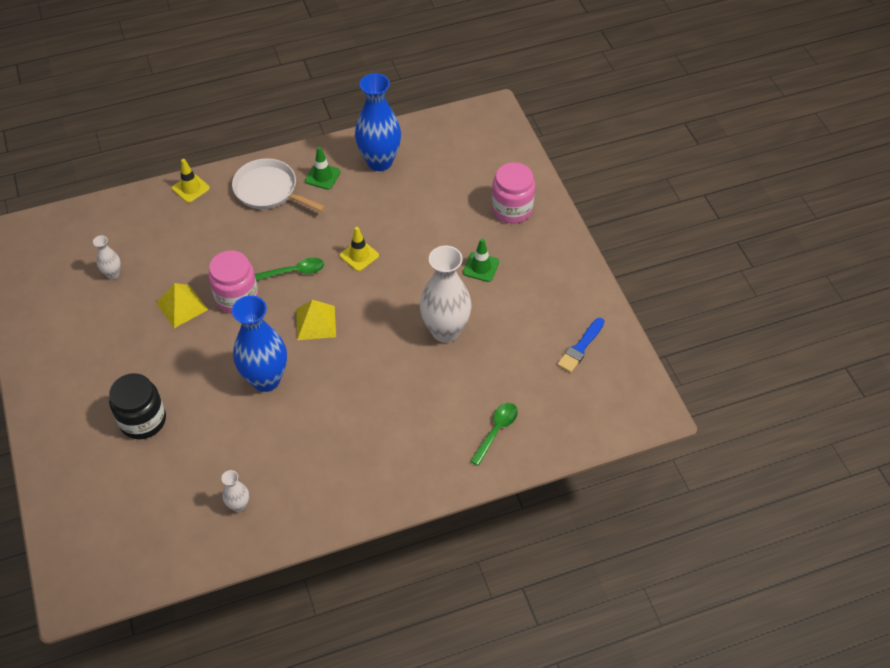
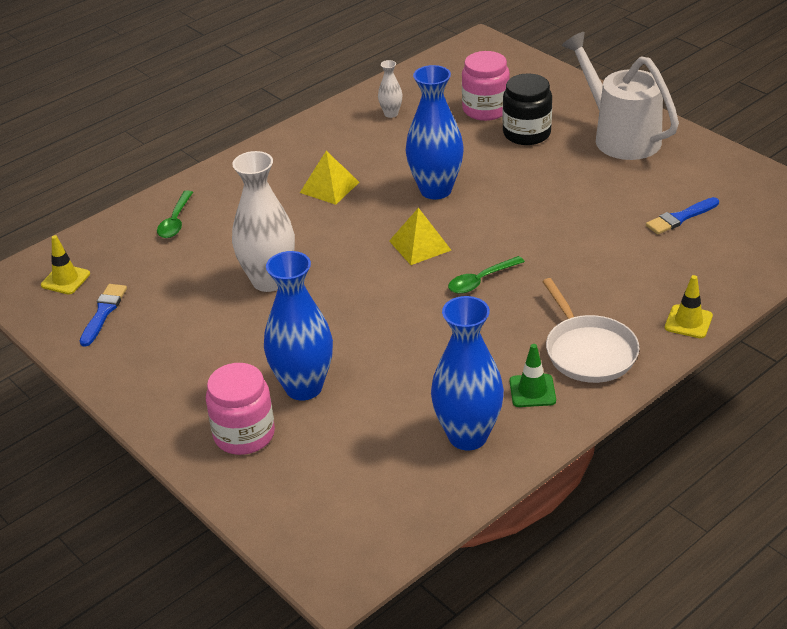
camera: 160 degrees right, 15 degrees down
white vase [93,235,121,279] -> blue brush [646,197,719,234]
yellow pyramid [156,283,208,328] -> yellow pyramid moved to [300,151,359,205]
pink jar [208,250,258,313] -> pink jar moved to [462,51,510,121]
white pan [232,158,326,212] -> white pan turned 60 degrees clockwise [542,278,640,383]
yellow traffic cone [340,227,379,271] -> yellow traffic cone moved to [41,235,90,294]
green traffic cone [463,238,499,282] -> none
none -> blue vase [264,251,333,400]
none -> white watering can [562,32,679,160]

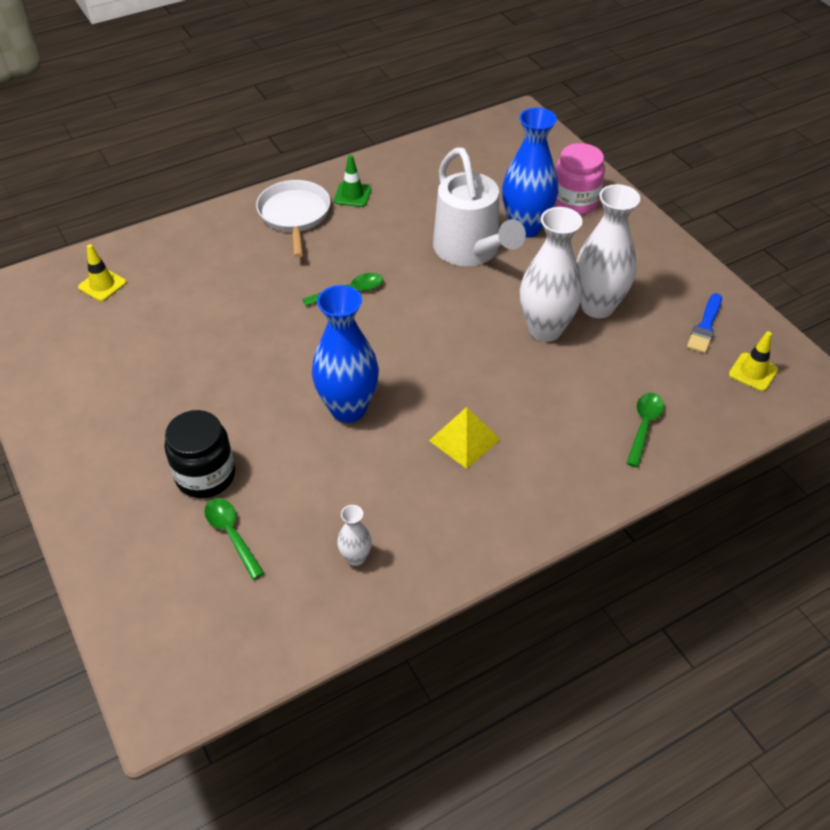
camera: 170 degrees left, 10 degrees up
yellow pyramid [389,208,451,265] -> none
blue vase [431,296,504,450] -> none
pink jar [462,51,510,121] -> green spoon [204,498,264,580]
white watering can [562,32,679,160] -> white watering can moved to [433,148,526,266]
blue brush [646,197,719,234] -> none
yellow traffic cone [665,275,713,338] -> yellow traffic cone moved to [78,244,127,301]
none -> white vase [576,184,640,318]

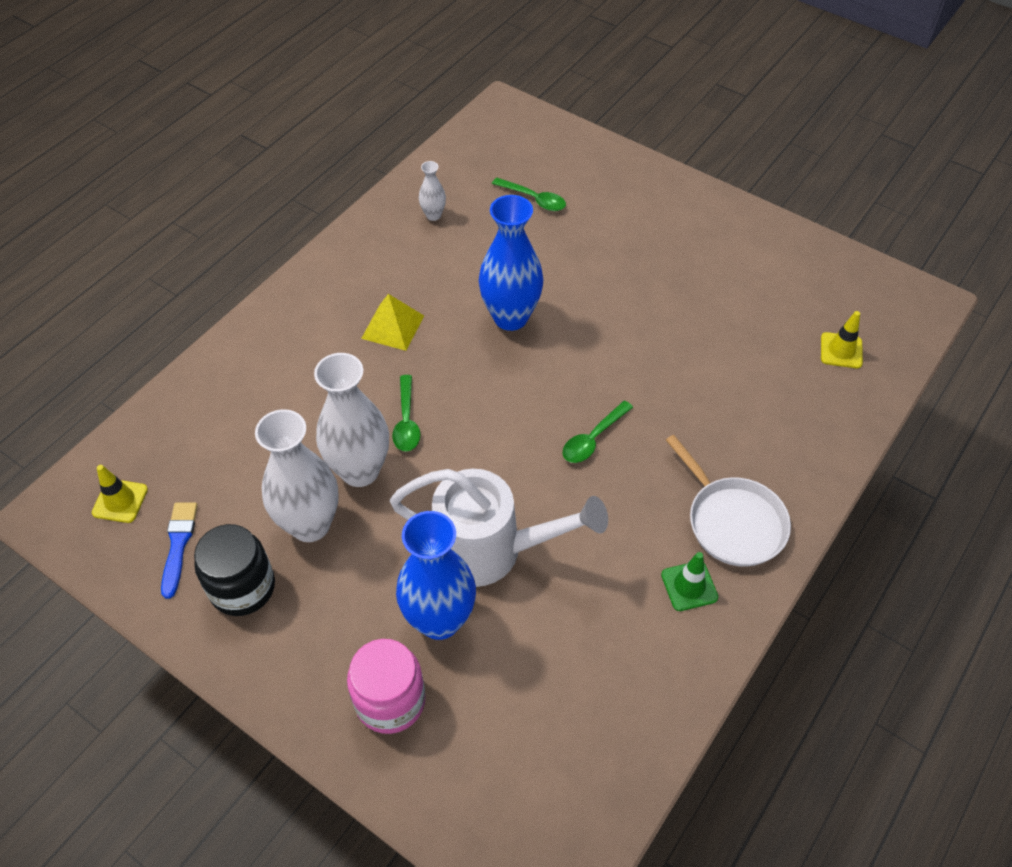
camera: 155 degrees right, 5 degrees up
black jar [164,410,235,498] -> black jar moved to [194,524,275,616]
white watering can [433,148,526,266] -> white watering can turned 150 degrees clockwise [390,469,608,587]
green spoon [626,393,664,467] -> green spoon moved to [392,375,421,452]

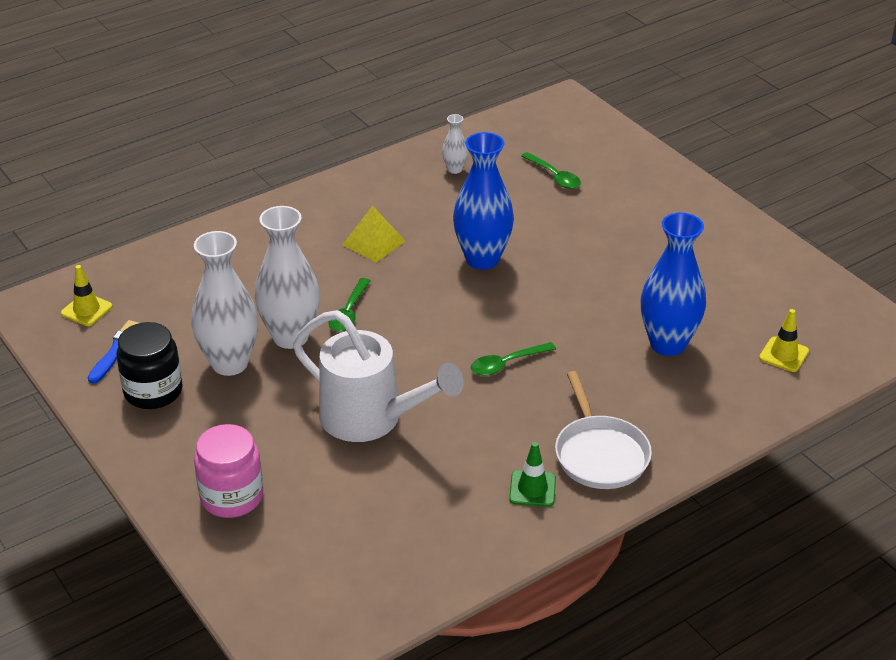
camera: 20 degrees right, 15 degrees down
blue vase [396,511,476,640] -> blue vase moved to [641,213,706,356]

